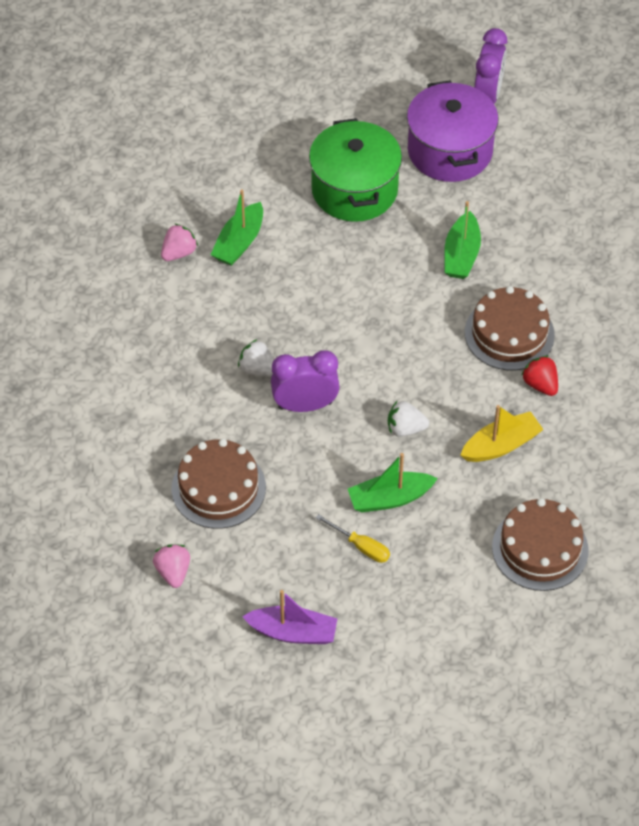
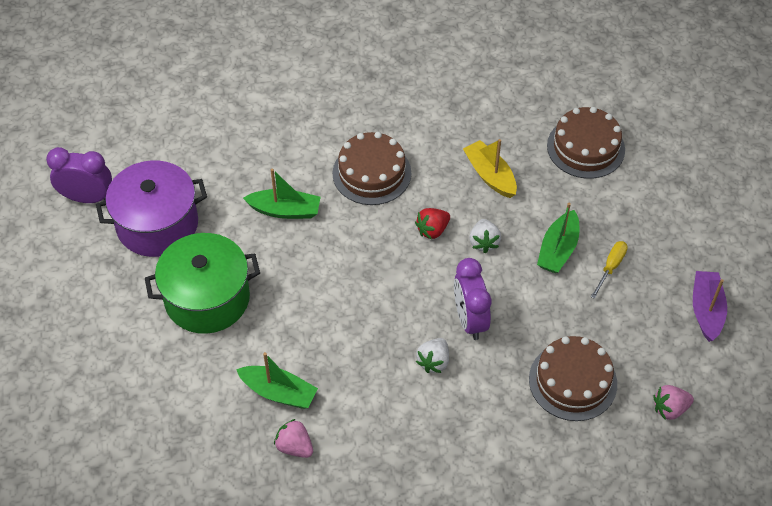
camera: 95 degrees left, 0 degrees up
green boat [348,453,438,512] -> green boat turned 45 degrees clockwise [537,203,579,273]
red strawberry [522,356,558,396] -> red strawberry moved to [415,208,450,240]

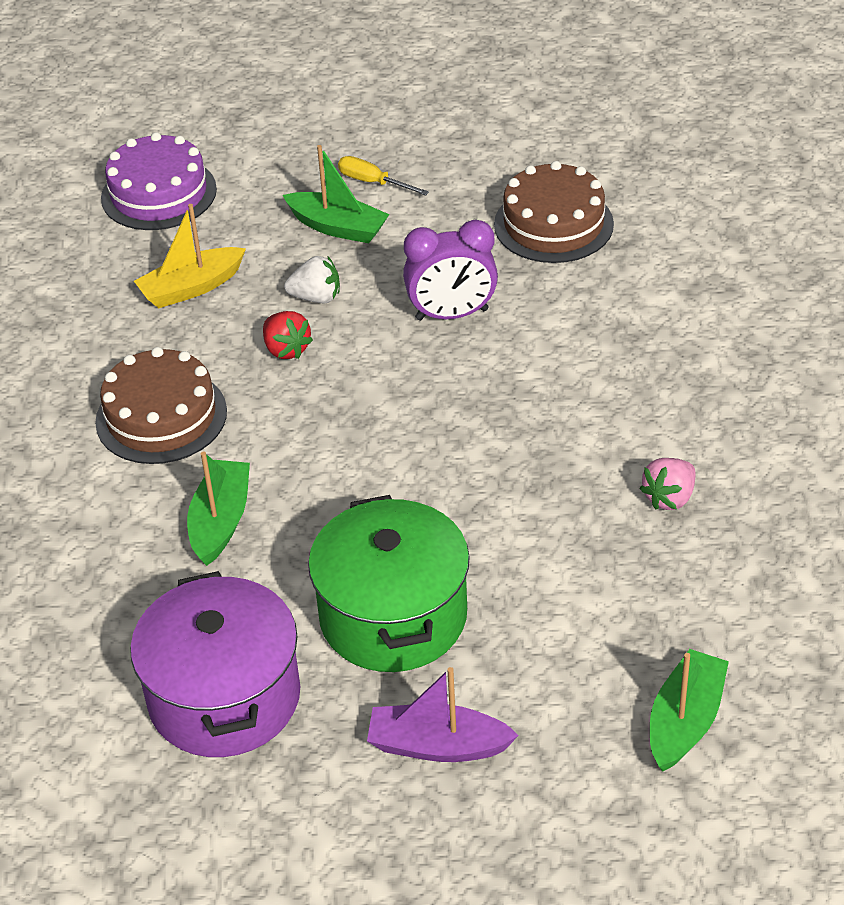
camera: 85 degrees left, 10 degrees down
purple clock [46,147,112,203] -> none
green boat [236,352,318,409] -> green boat moved to [650,649,729,772]
white strawberry [416,338,449,373] -> none
brown cake [547,107,625,179] -> purple cake [101,132,217,230]
pink strawberry [653,385,694,420] -> none
purple boat [693,271,727,342] -> purple boat moved to [367,667,519,762]

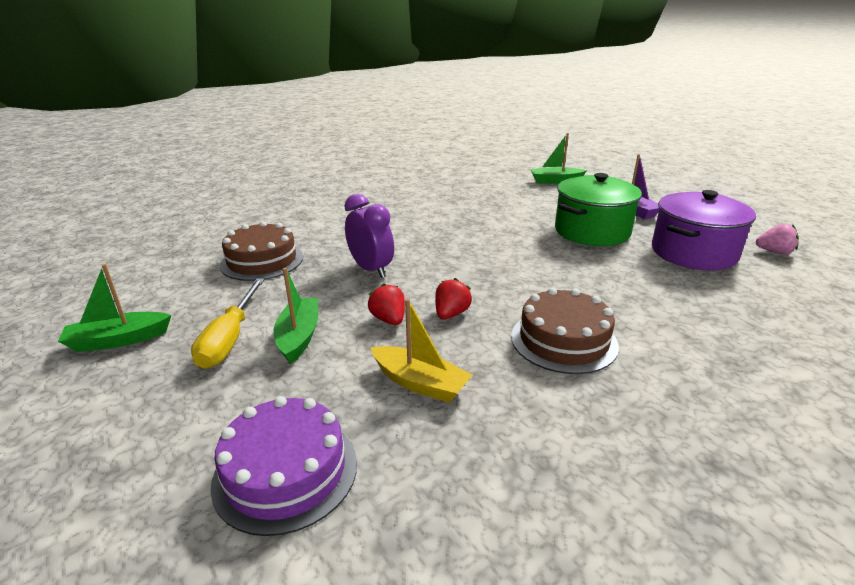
camera: 120 degrees left, 15 degrees down
green boat [187,451,250,566] -> green boat moved to [58,264,171,352]
white strawberry [284,256,340,303] -> red strawberry [368,283,405,325]
yellow screwdriver [338,156,429,196] -> yellow screwdriver [191,278,265,369], size x1.65
pink strawberry [639,458,696,510] -> pink strawberry moved to [756,223,799,254]

